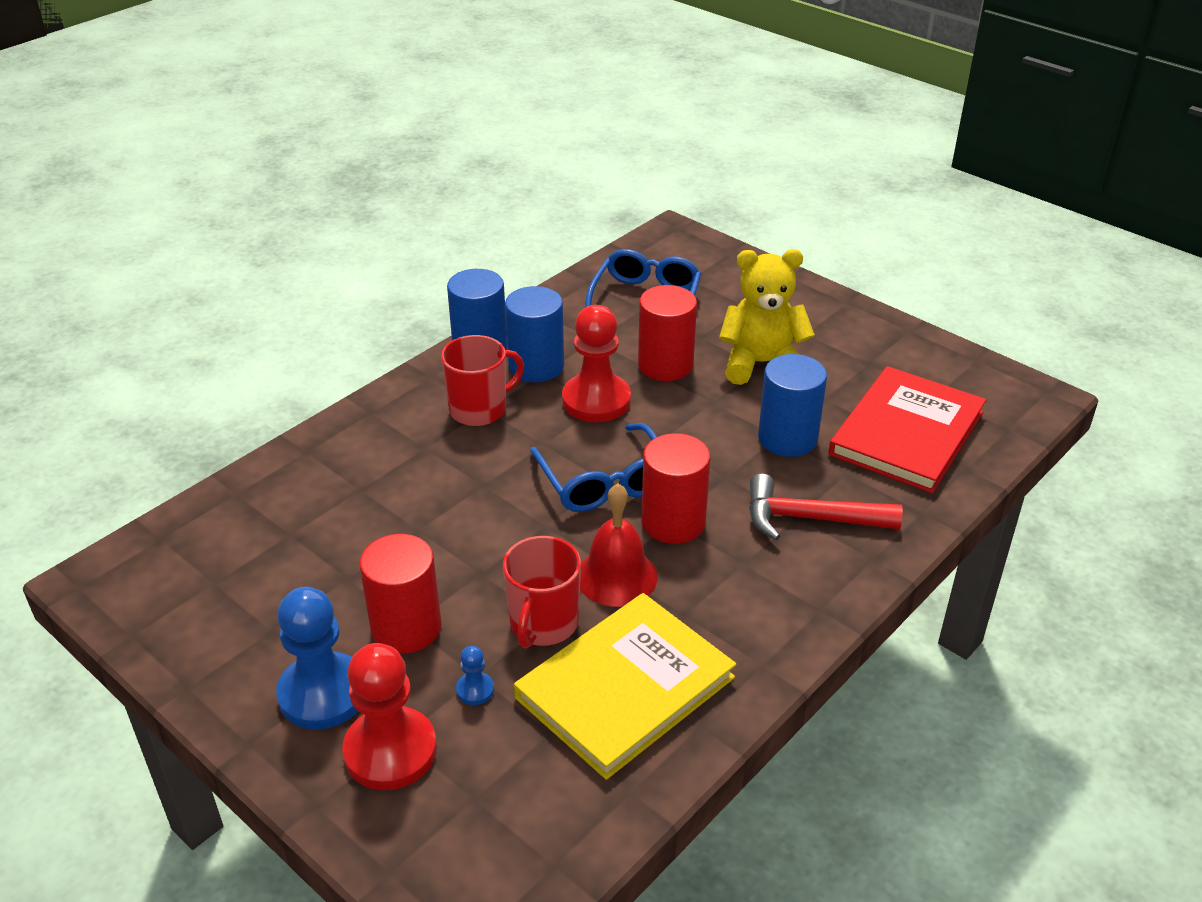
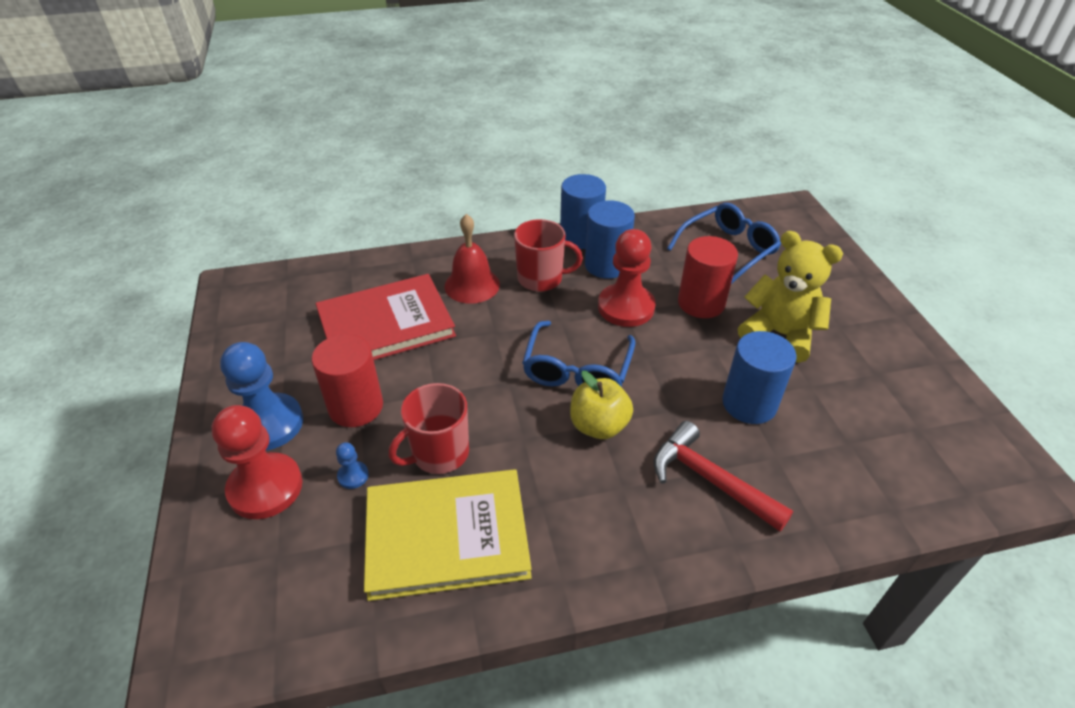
camera: 35 degrees right, 5 degrees up
red bell [580,483,657,607] -> red bell moved to [445,214,500,304]
red cylinder [641,433,710,544] -> yellow apple [570,371,633,439]
red book [828,366,986,493] -> red book moved to [316,274,456,360]

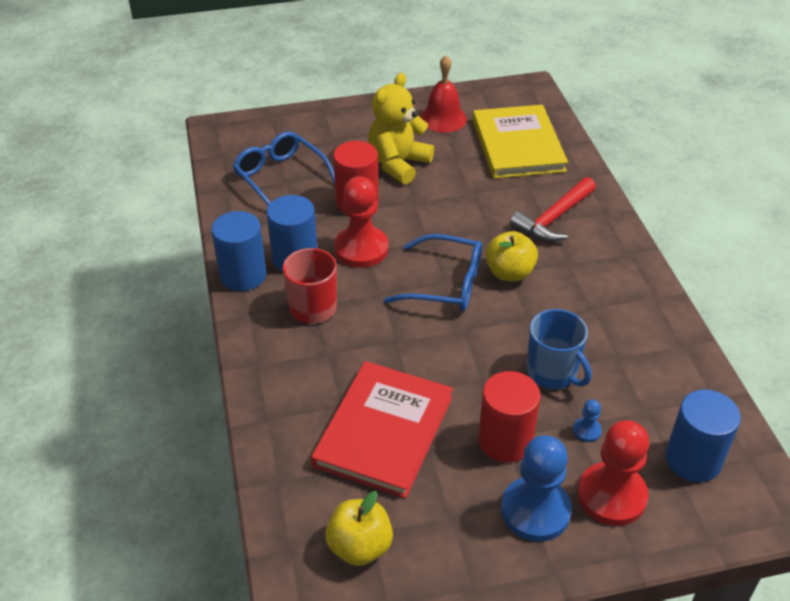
camera: 90 degrees left, 0 degrees up
red book [316,274,456,360] -> red book turned 45 degrees clockwise [311,361,453,499]
yellow book [364,469,532,601] -> yellow book moved to [473,105,568,179]
red mug [389,383,469,474] -> blue mug [527,309,591,389]
red bell [445,214,500,304] -> red bell moved to [420,55,467,133]
blue cylinder [722,331,797,424] -> blue cylinder moved to [665,390,741,482]
none -> yellow apple [325,491,393,566]

